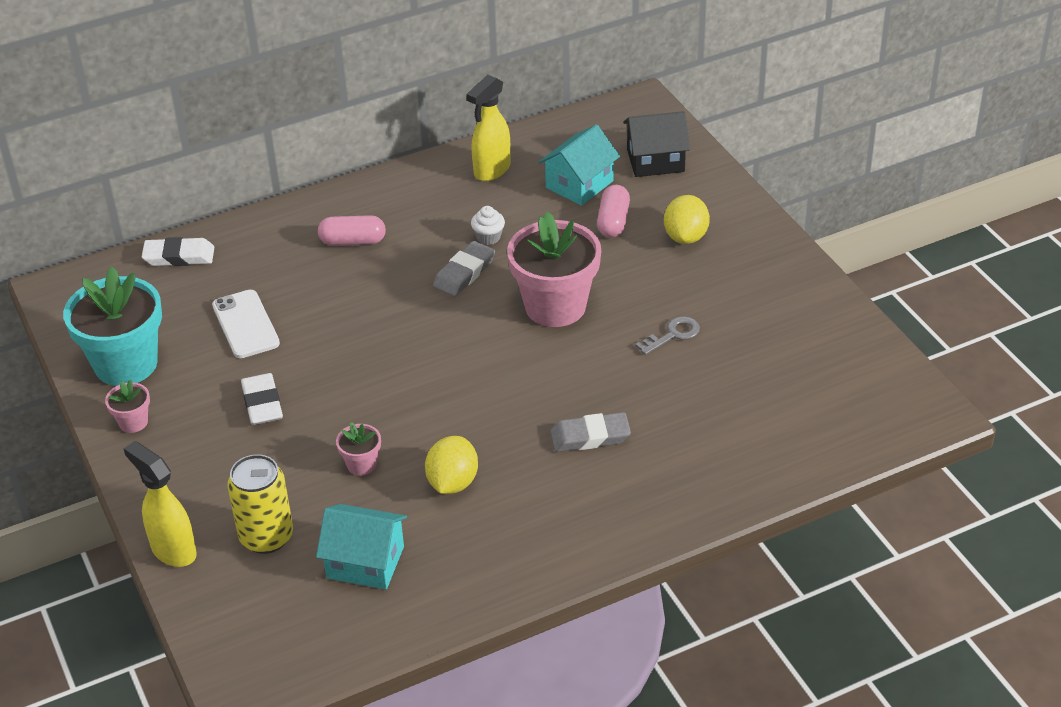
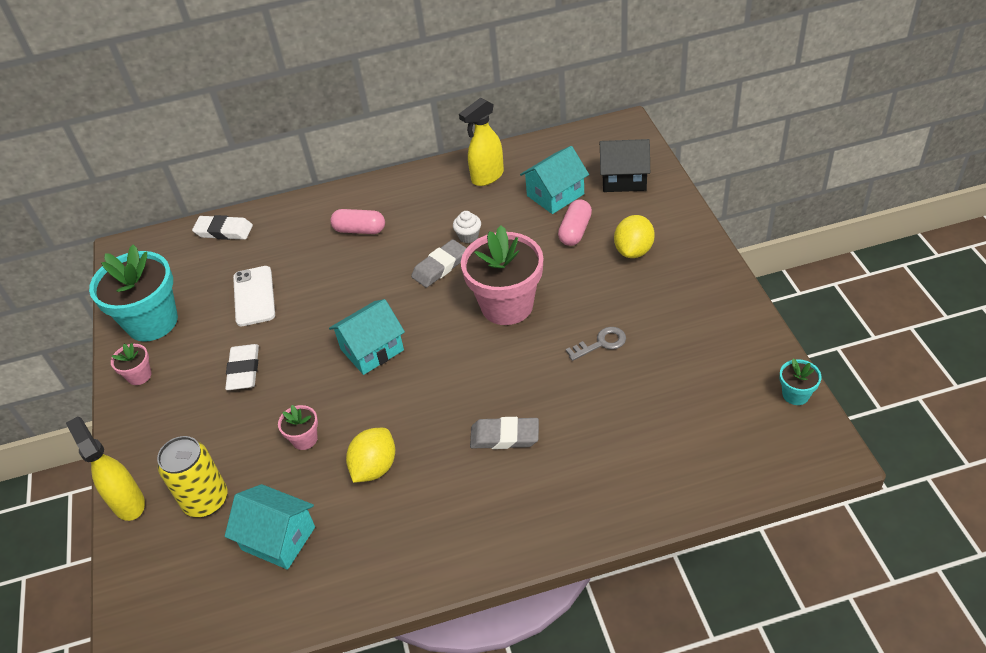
camera: 15 degrees right, 5 degrees up
none -> turquoise house [329,299,405,375]
none -> turquoise flower pot [779,359,821,405]

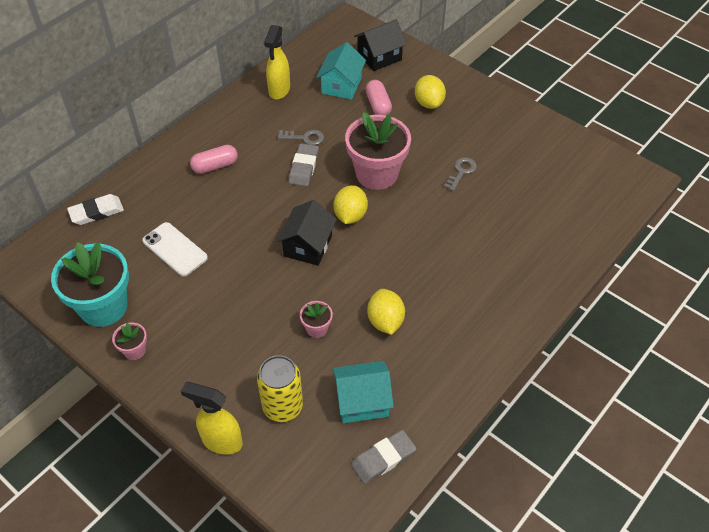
camera: 40 degrees left, 5 degrees up
white eraser [225,344,259,390] -> none
turquoise house [329,299,405,375] -> black house [277,200,337,266]
white cupcake [453,211,481,243] -> grey key [278,130,324,145]
grey eraser [470,417,539,449] -> grey eraser moved to [351,430,416,484]
turquoise flower pot [779,359,821,405] -> none
none -> yellow lemon [333,185,368,224]

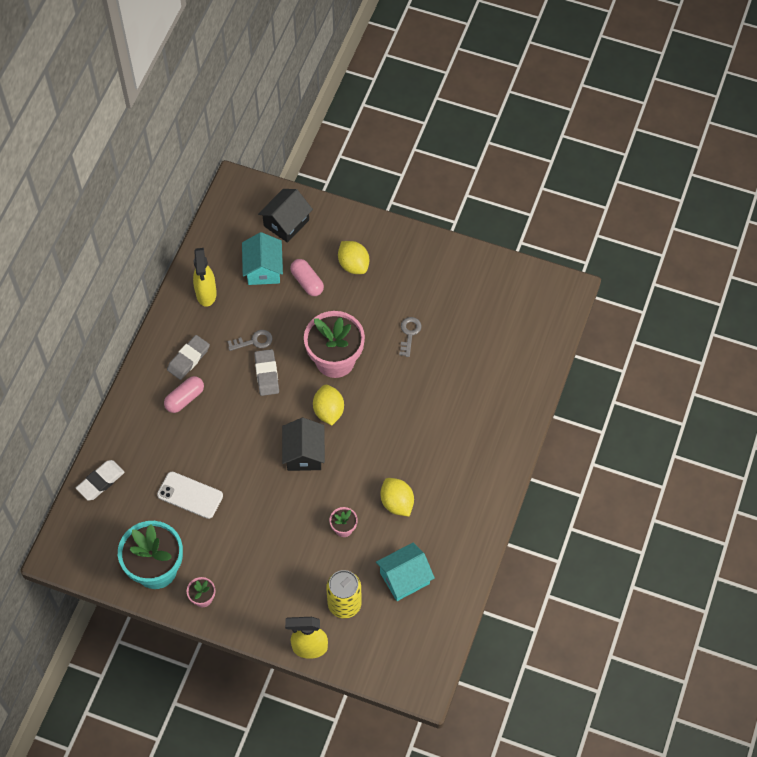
camera: 20 degrees left, 10 degrees up
grey eraser [351,430,416,484] -> grey eraser moved to [167,335,210,380]

